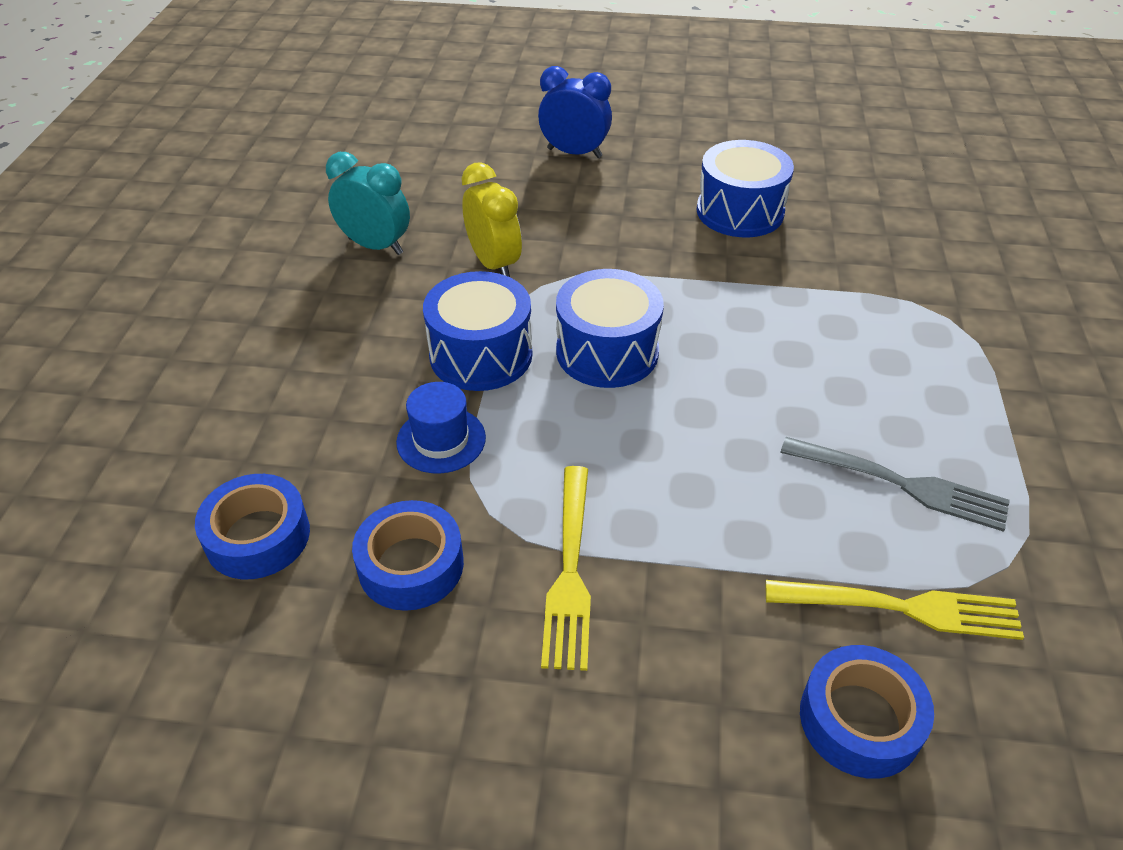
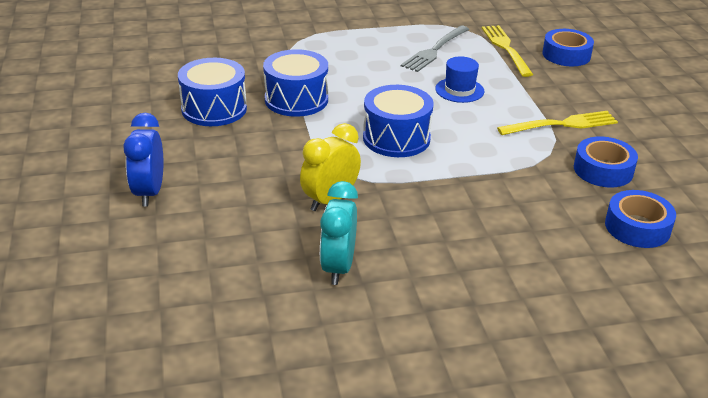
camera: 110 degrees left, 10 degrees down
blue hat [396,382,486,474] -> blue hat moved to [435,56,484,103]
blue drum [423,271,532,391] -> blue drum moved to [263,49,328,117]
grey fork [780,437,1010,532] -> grey fork turned 150 degrees counterclockwise [401,26,469,72]

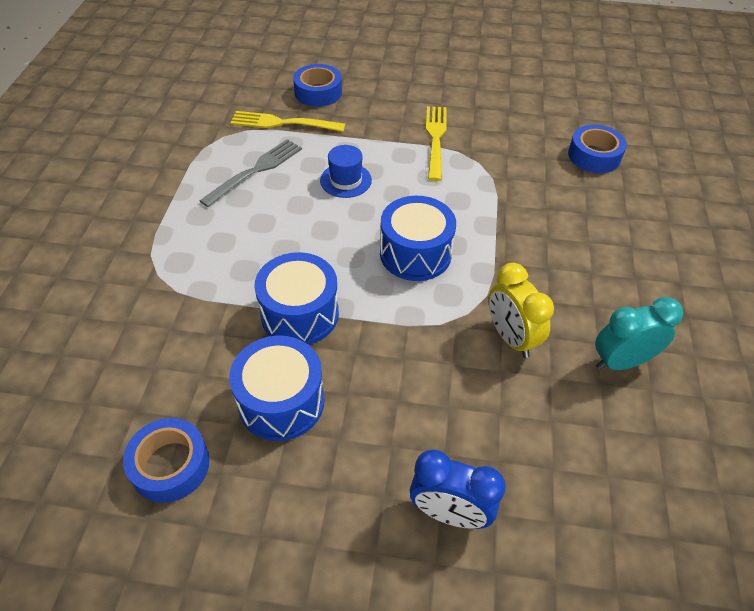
camera: 70 degrees left, 15 degrees up
turquoise clock [320,181,358,285] -> turquoise clock turned 135 degrees clockwise [595,297,683,370]
grey fork [401,26,469,72] -> grey fork turned 105 degrees counterclockwise [200,139,302,207]
blue tape [574,137,638,187] -> blue tape moved to [123,418,210,503]

